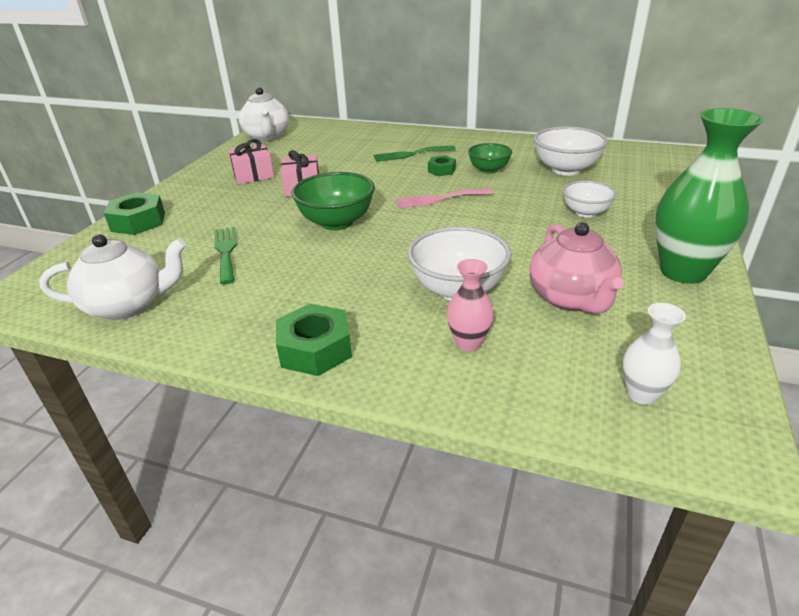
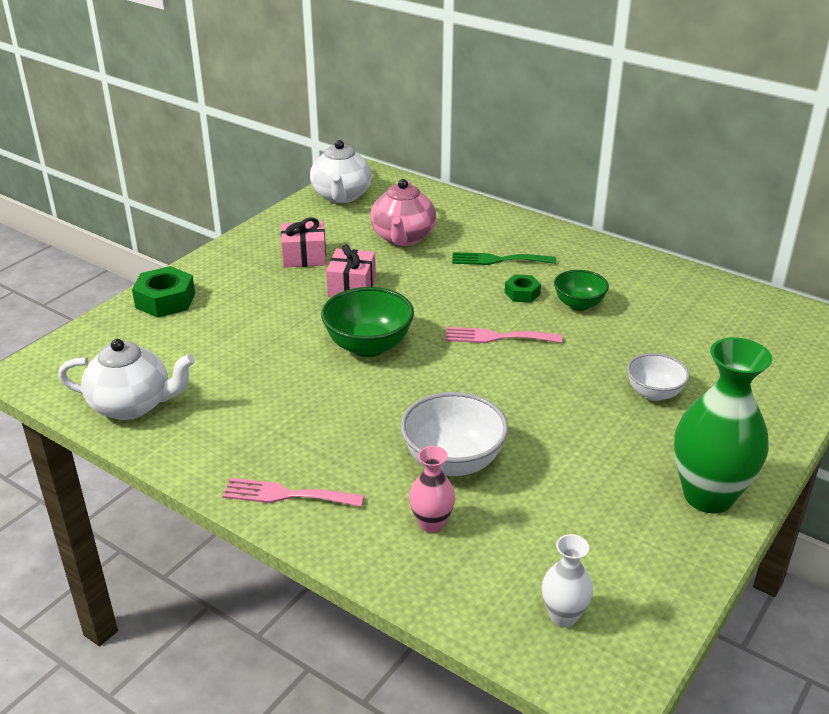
camera: 15 degrees right, 0 degrees up
green fork [215,227,237,284] -> none
green nut [276,304,352,376] -> pink fork [222,478,364,507]
pink teapot [530,222,624,314] -> pink teapot moved to [370,179,436,246]
white bowl [534,126,608,176] -> none

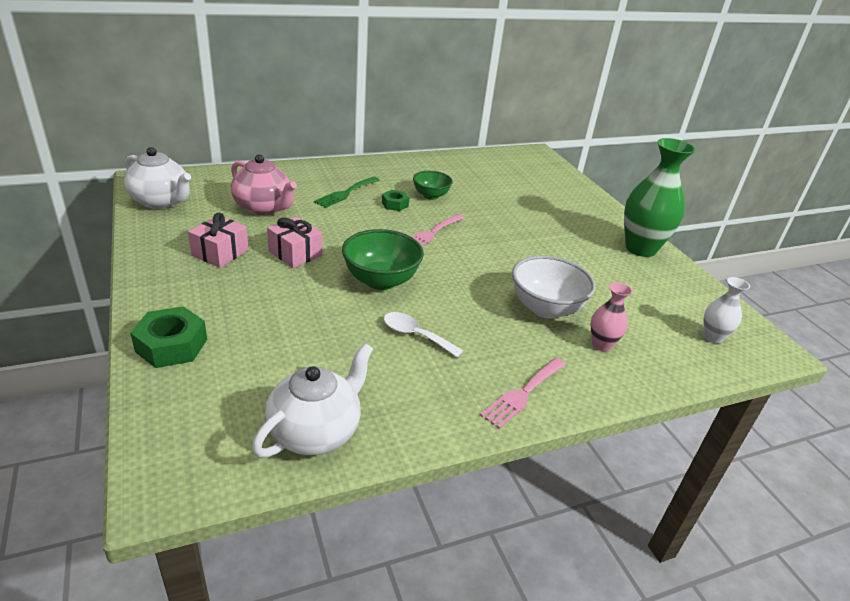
camera: 60 degrees left, 0 degrees up
white bowl [627,353,690,401] -> none
none -> white spoon [384,312,463,358]

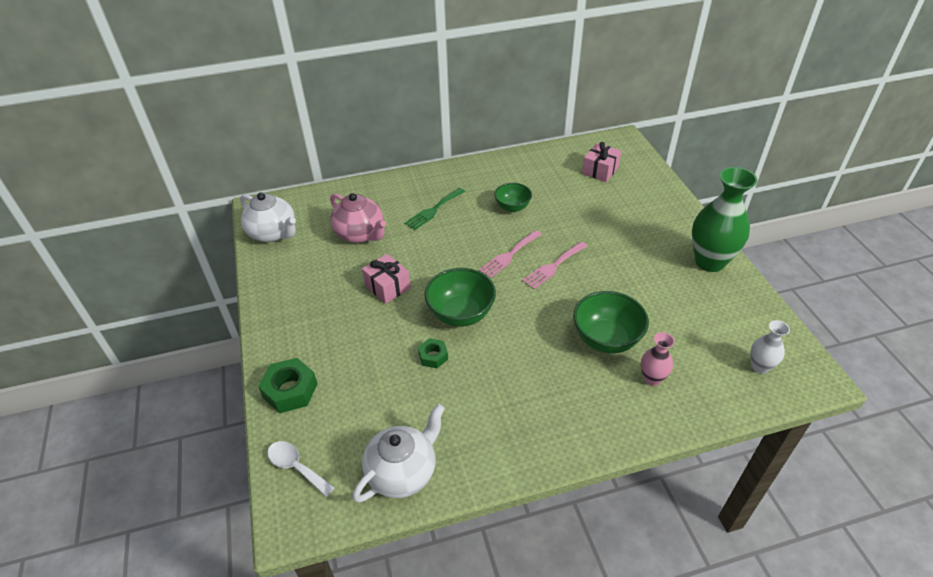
camera: 10 degrees right, 10 degrees up
pink gift [188,213,249,268] -> pink gift moved to [582,142,621,182]
green nut [382,190,409,211] -> green nut moved to [418,338,448,368]
white spoon [384,312,463,358] -> white spoon moved to [267,441,335,497]
pink fork [480,358,566,429] -> pink fork moved to [522,242,587,289]
white bowl [512,255,596,319] -> green bowl [573,291,649,353]

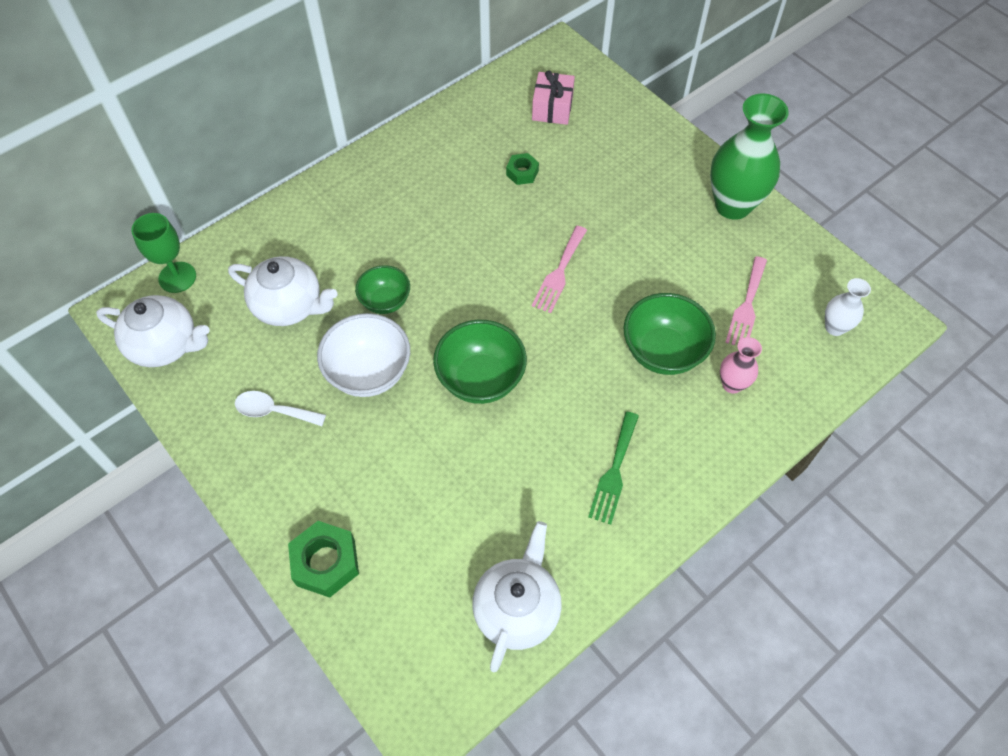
camera: 25 degrees left, 15 degrees up
white spoon [267,441,335,497] -> white spoon moved to [235,391,326,426]
pink teapot [330,193,386,243] -> white teapot [228,256,337,326]
pink gift [362,254,411,304] -> white bowl [317,313,410,397]
green fork [404,188,465,230] -> green fork moved to [588,412,639,525]
green nut [418,338,448,368] -> green nut moved to [506,153,539,185]
pink fork [479,230,542,278] -> pink fork moved to [725,256,767,346]
green bowl [494,183,532,212] -> green bowl moved to [355,265,410,314]
none -> green goblet [131,213,196,293]

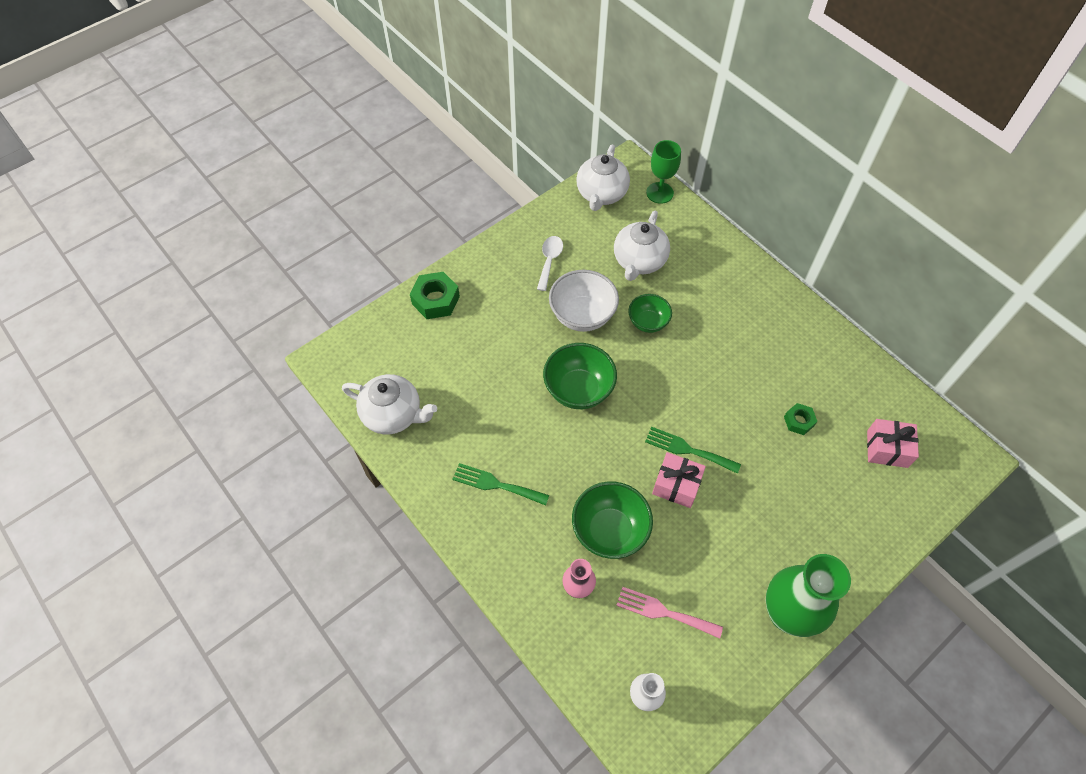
camera: 90 degrees right, 0 degrees up
pink fork [532,226,587,313] -> green fork [645,427,741,474]
none -> pink gift [652,452,706,508]

